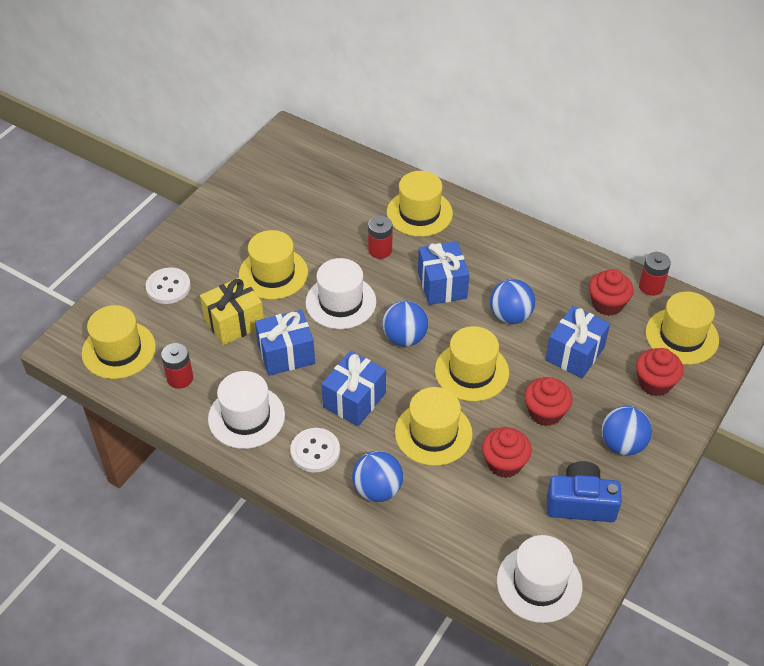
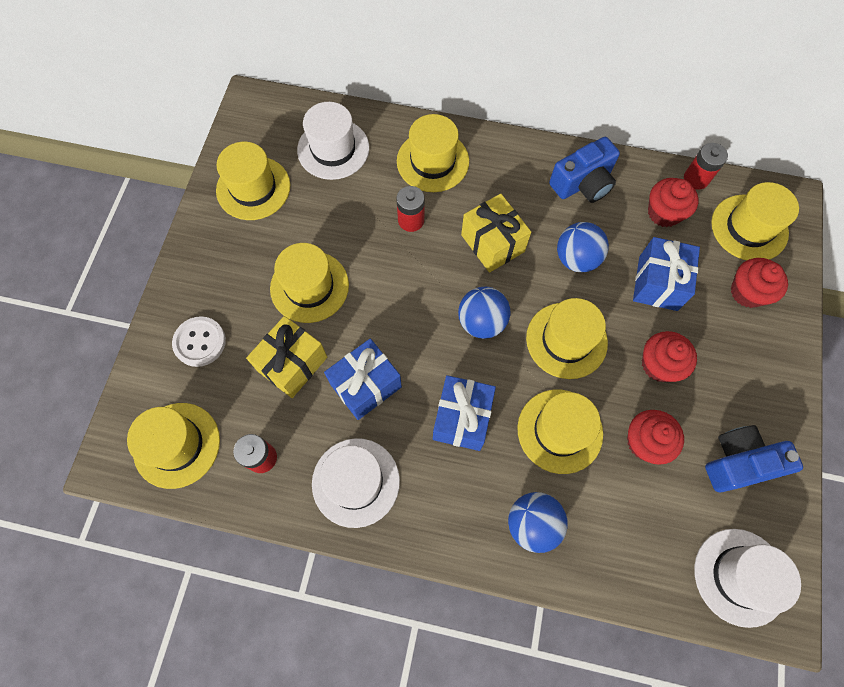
camera: 20 degrees left, 20 degrees up
white button [290,428,340,472] -> none
white hat [306,258,376,329] -> white hat moved to [297,102,369,180]
blue gift [418,241,469,305] -> yellow gift [461,194,531,273]
blue ball [602,406,652,456] -> none
none -> yellow hat [216,142,290,220]
none -> blue camera [549,137,620,203]

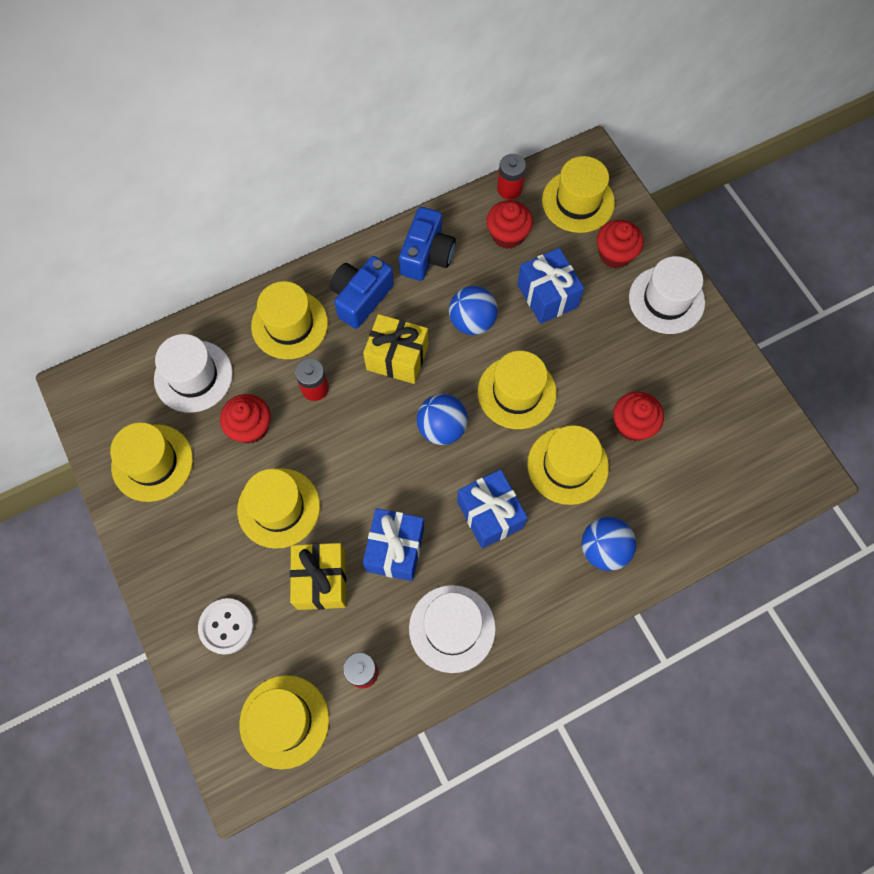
camera: 40 degrees left, 0 degrees up
red cupcake [642,331,697,382] -> red cupcake moved to [220,394,271,444]
white hat [694,529,801,628] -> white hat moved to [629,256,705,334]
blue camera [705,425,803,492] -> blue camera moved to [330,256,394,329]

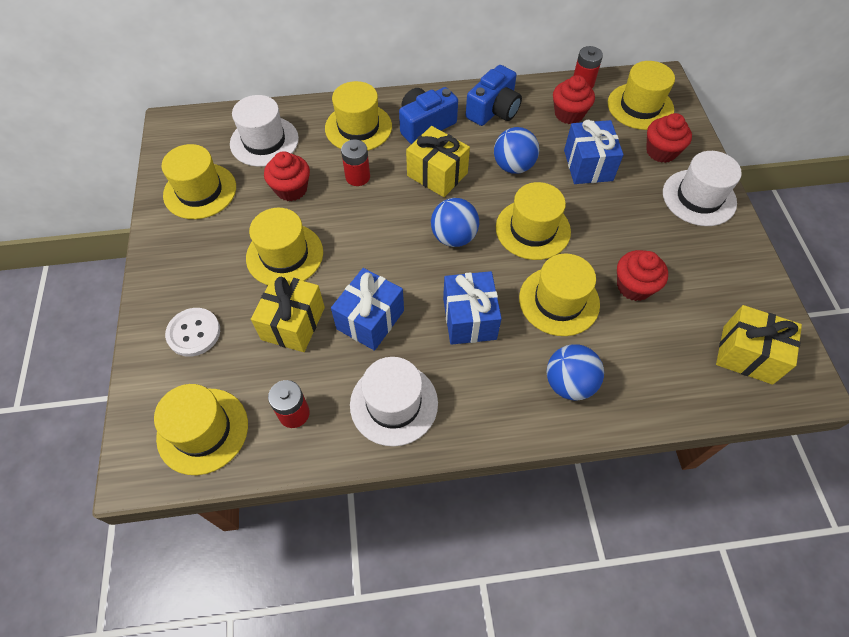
camera: 20 degrees right, 10 degrees down
none -> yellow gift [716,305,802,385]

